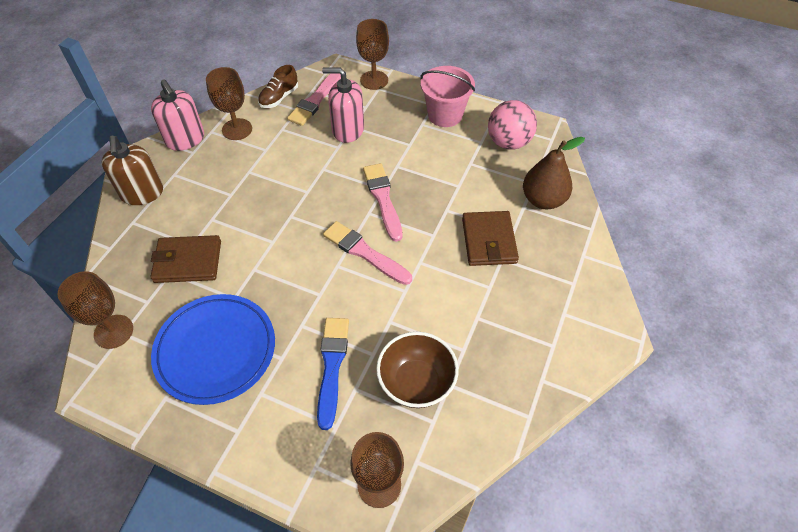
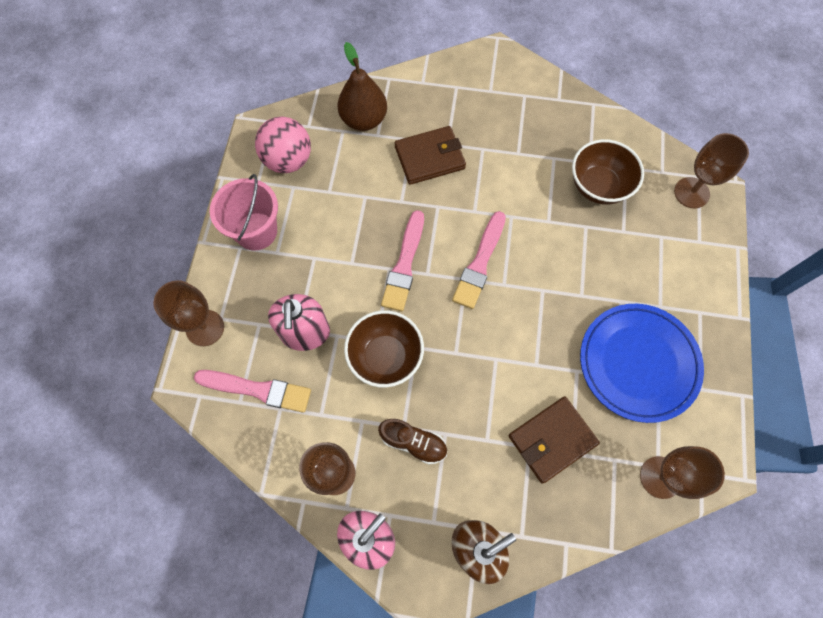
camera: 105 degrees left, 15 degrees up
brown wallet [150,235,221,283] -> brown wallet turned 75 degrees clockwise [509,396,600,484]
brown shoe [258,65,298,108] -> brown shoe moved to [378,419,447,465]
blue brush [317,318,349,430] -> none
pink brush [363,163,402,242] -> pink brush turned 45 degrees counterclockwise [381,210,424,311]
none -> brown bowl [344,310,424,388]

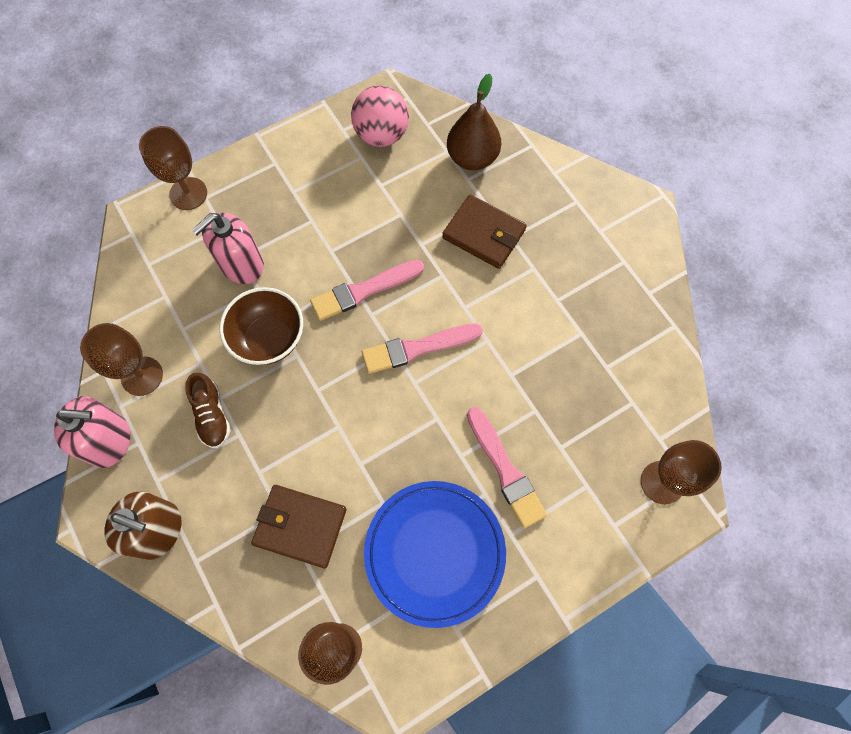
camera: 50 degrees right, 0 degrees up
pink brush [194,370,311,413] -> pink brush moved to [467,407,547,528]
pink bucket [210,174,278,250] -> none
brown bowl [572,139,644,205] -> none

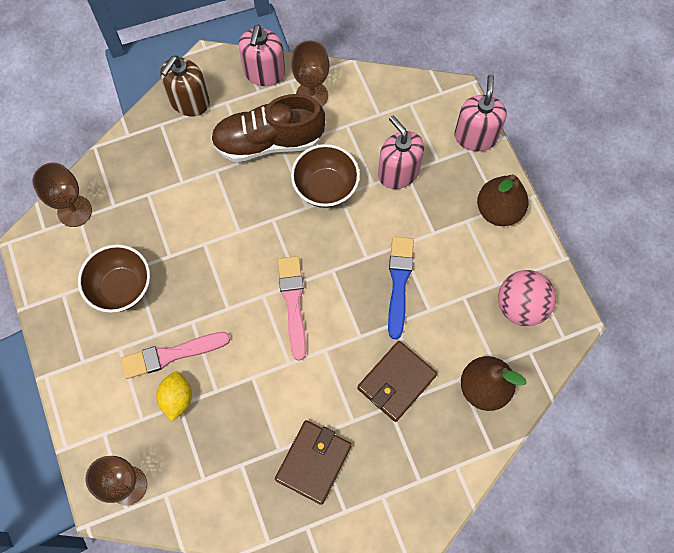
camera: 100 degrees right, 0 degrees up
brown goblet [139,126,207,210] -> pink soap dispenser [454,74,507,151]
brown shoe [185,373,231,448] -> brown shoe [211,94,326,162], size x1.93
brown wallet [251,485,347,568] -> brown wallet moved to [275,420,352,505]
pink brush [310,260,424,321] -> none
blue plate [364,481,506,628] -> brown bowl [78,244,150,313]
none -> yellow lemon [156,371,192,421]
none -> blue brush [388,236,414,339]
none -> brown pear [477,174,529,226]

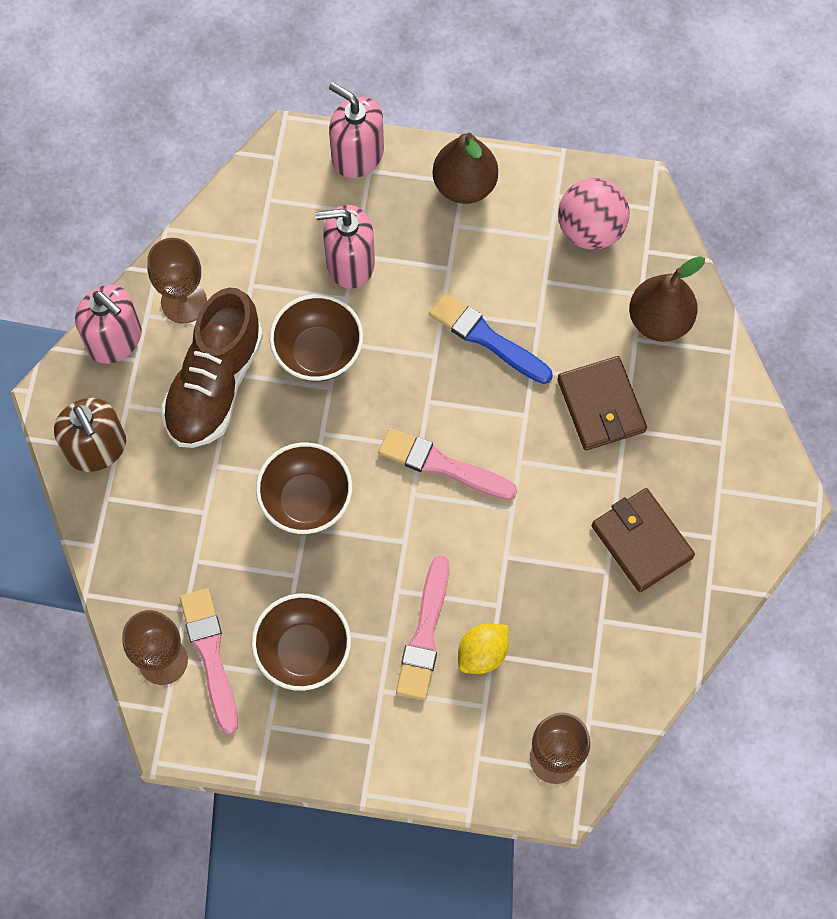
camera: 60 degrees left, 0 degrees up
yellow lemon [156,371,192,421] -> yellow lemon turned 75 degrees counterclockwise [458,624,509,674]
none -> pink brush [180,588,238,734]
none -> brown bowl [256,442,352,534]

